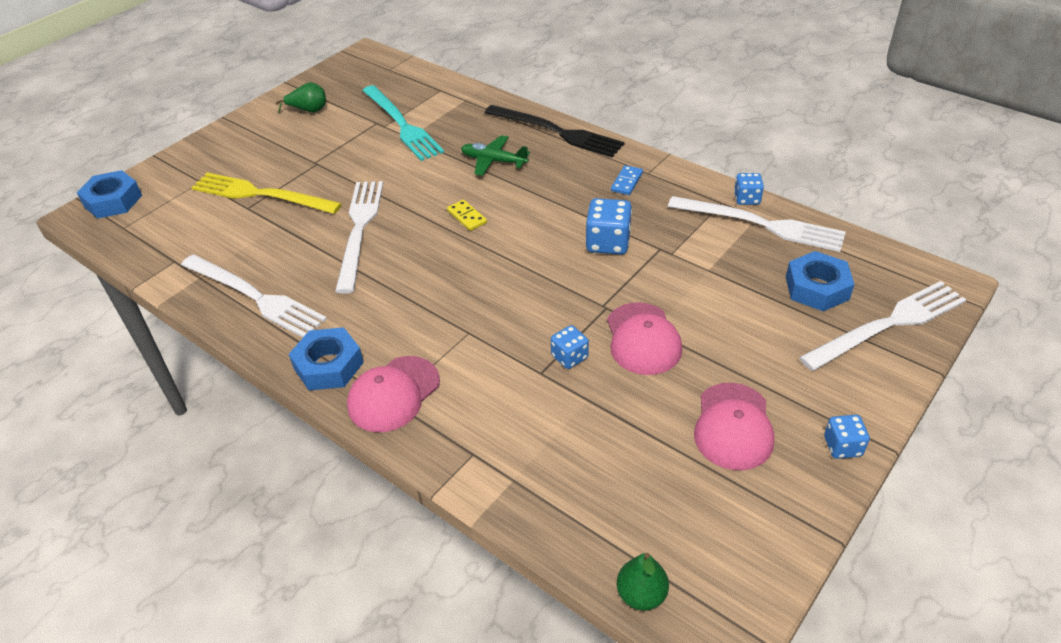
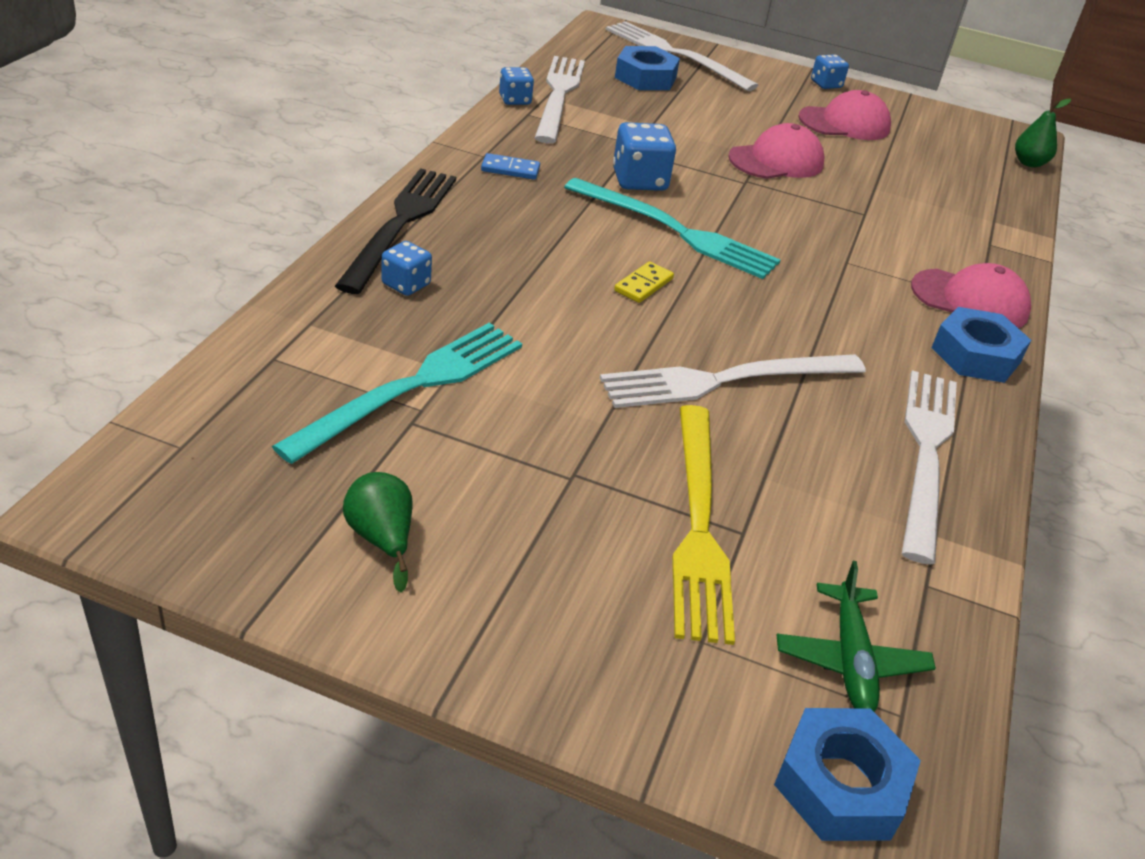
camera: 115 degrees left, 5 degrees down
green plane [461,135,530,176] -> green plane moved to [777,561,936,712]
blue dice [551,325,589,369] -> blue dice moved to [382,241,432,296]
none -> turquoise fork [564,178,780,279]

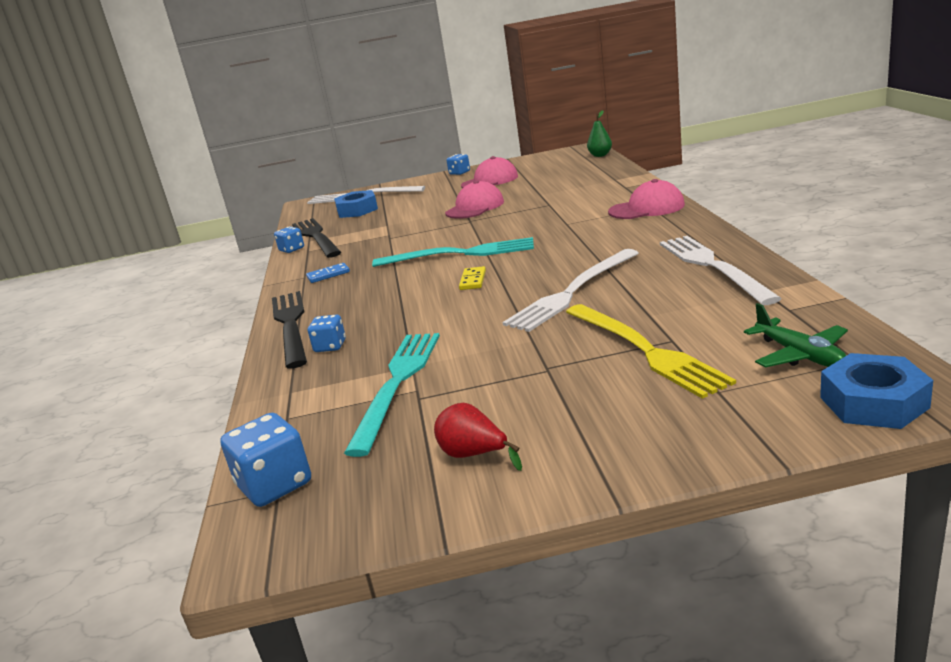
camera: 20 degrees left, 15 degrees down
green pear [343,472,413,592] -> red pear [434,403,522,471]
white fork [535,56,585,143] -> black fork [292,218,341,258]
blue dice [613,122,676,191] -> blue dice moved to [220,413,311,507]
blue nut [932,307,1031,383] -> none

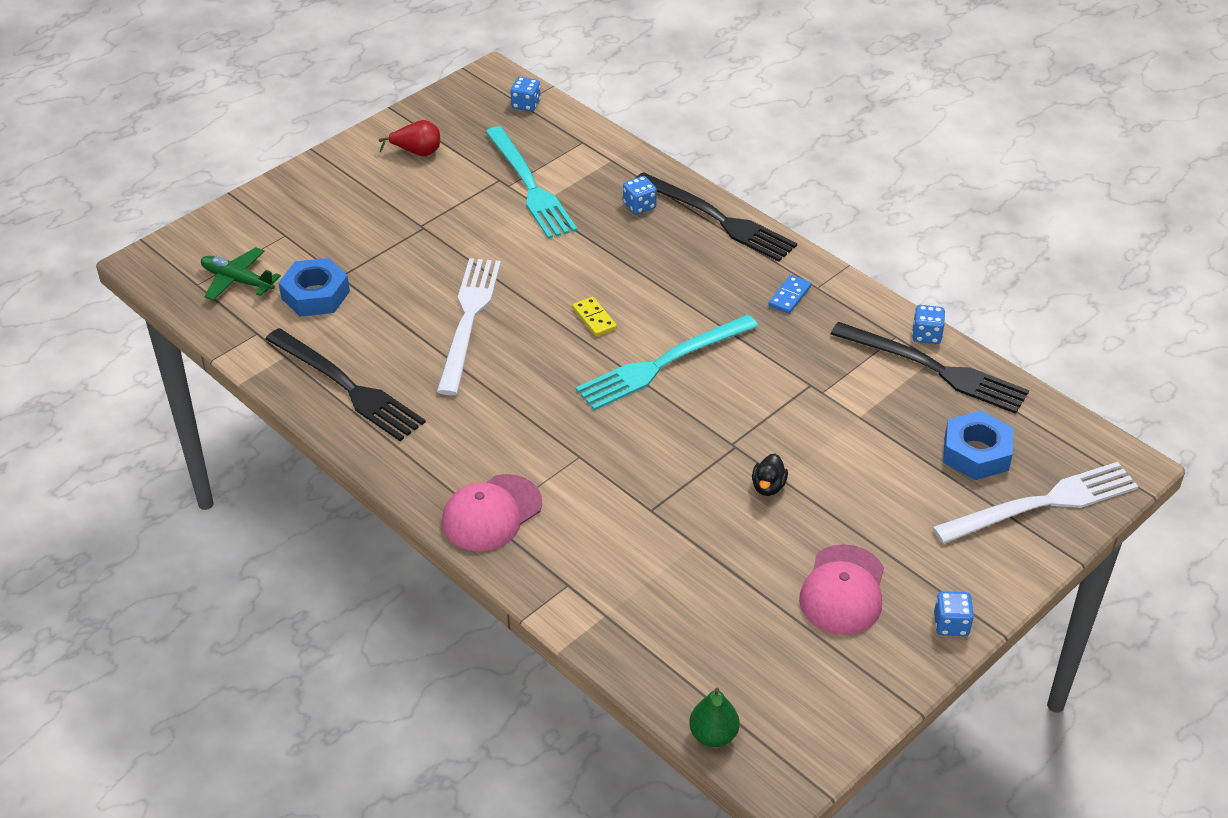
camera: 140 degrees right, 20 degrees up
blue dice [220,413,311,507] -> blue dice [510,77,541,112], size x0.62
pink cap [445,180,504,219] -> black duck [752,454,788,496]
yellow fork [566,304,736,399] -> none
white fork [660,236,782,305] -> black fork [265,328,426,441]
blue nut [820,353,933,429] -> blue nut moved to [279,258,350,317]

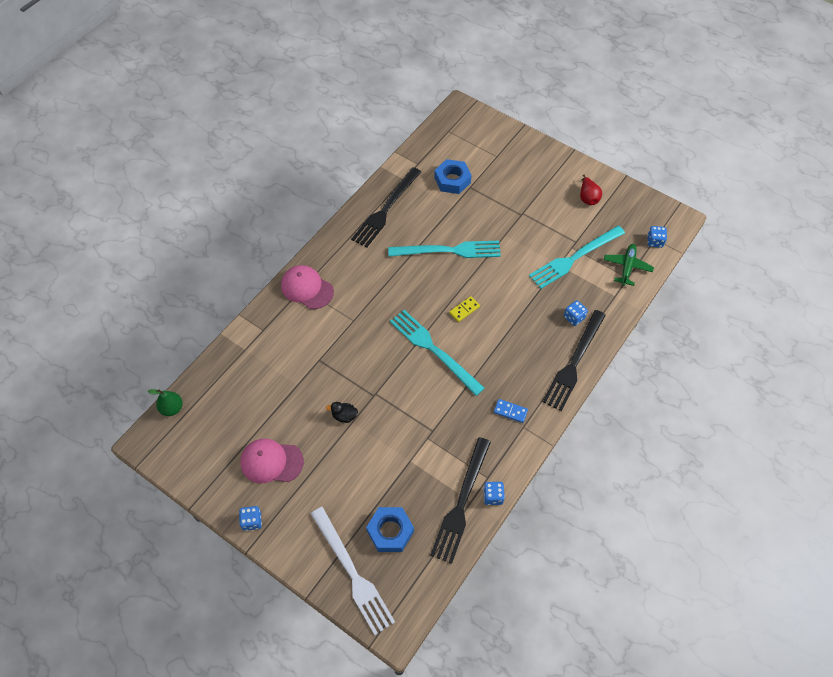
camera: 80 degrees right, 15 degrees up
green plane [201,247,281,301] -> green plane moved to [603,244,654,286]
white fork [437,258,501,395] -> turquoise fork [388,241,501,258]

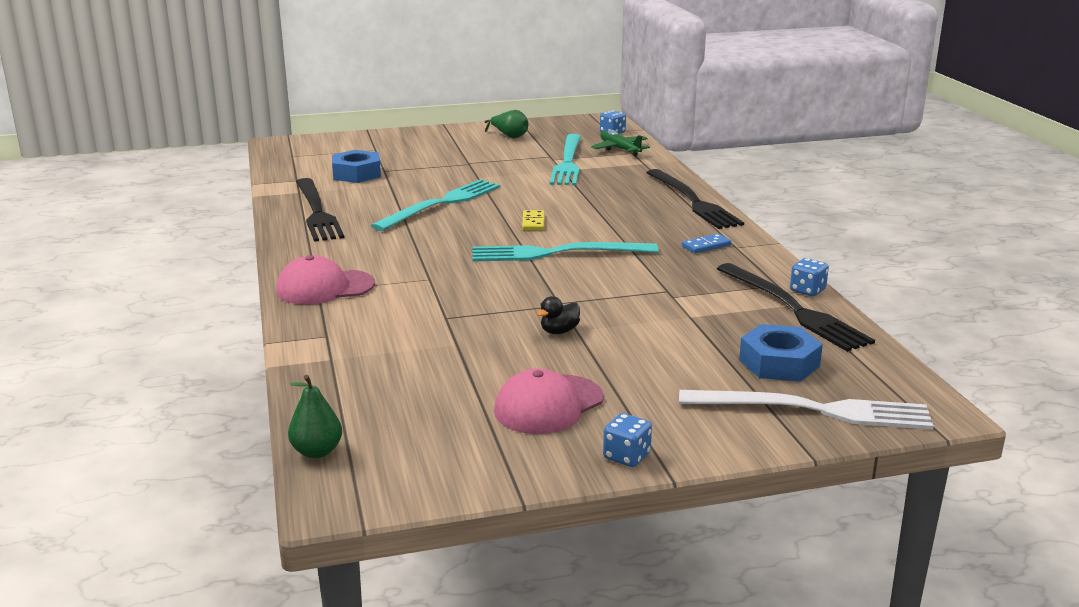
camera: 50 degrees left, 35 degrees down
blue dice [564,300,588,326] -> none
red pear [580,175,602,205] -> green pear [485,110,529,138]

